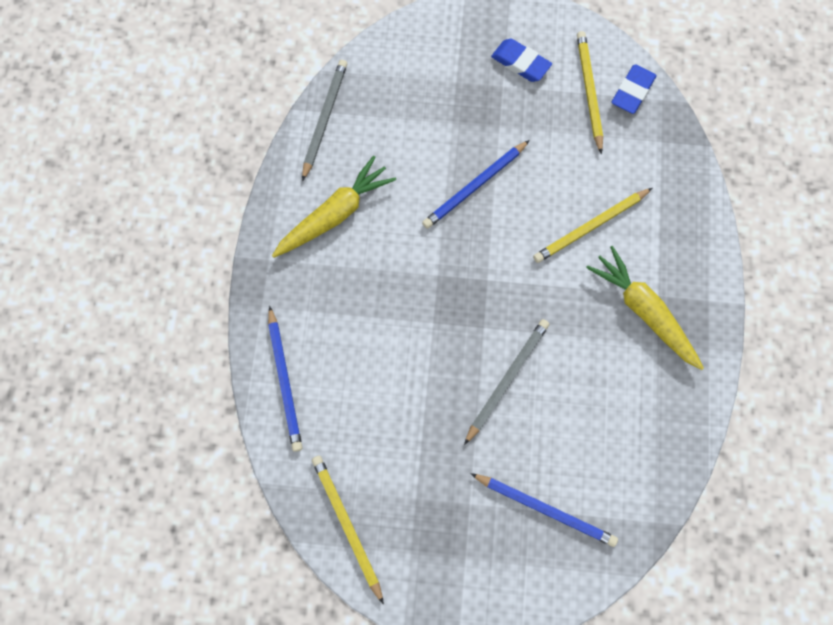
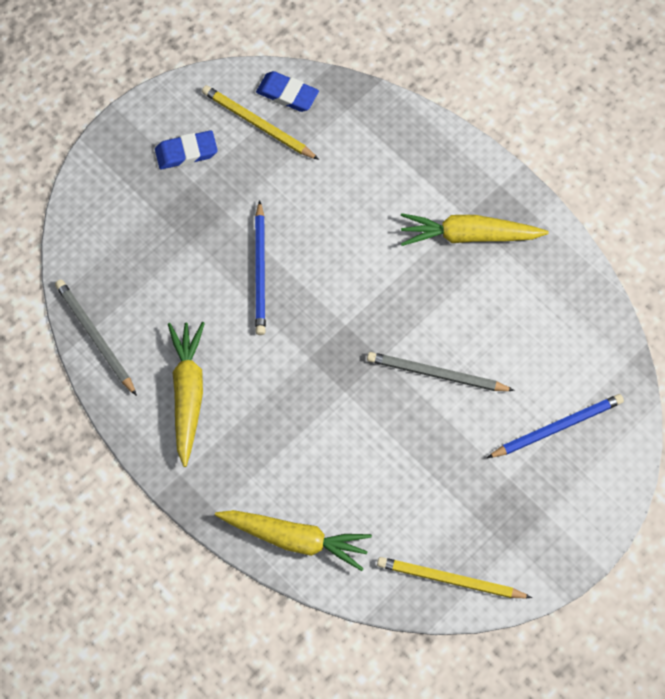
camera: 50 degrees left, 5 degrees down
blue pencil [268,306,303,452] -> yellow carrot [215,510,372,571]
grey pencil [464,319,549,445] -> grey pencil turned 60 degrees counterclockwise [367,352,515,391]
yellow pencil [533,188,652,263] -> none
blue eraser [611,64,656,114] -> blue eraser turned 45 degrees counterclockwise [256,71,319,112]

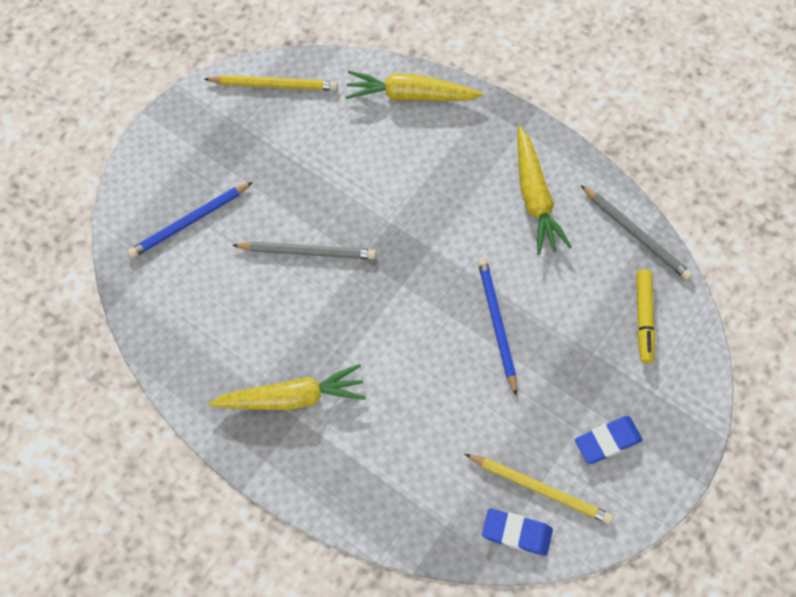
camera: 170 degrees right, 0 degrees up
none -> yellow marker [636,270,656,363]

